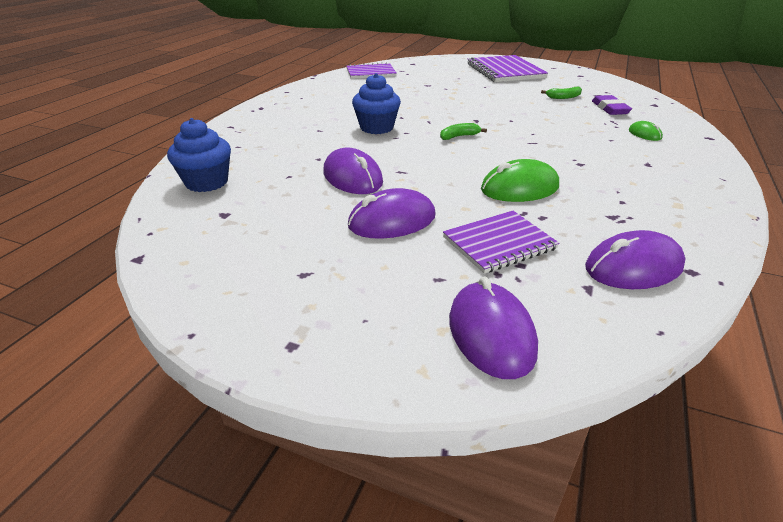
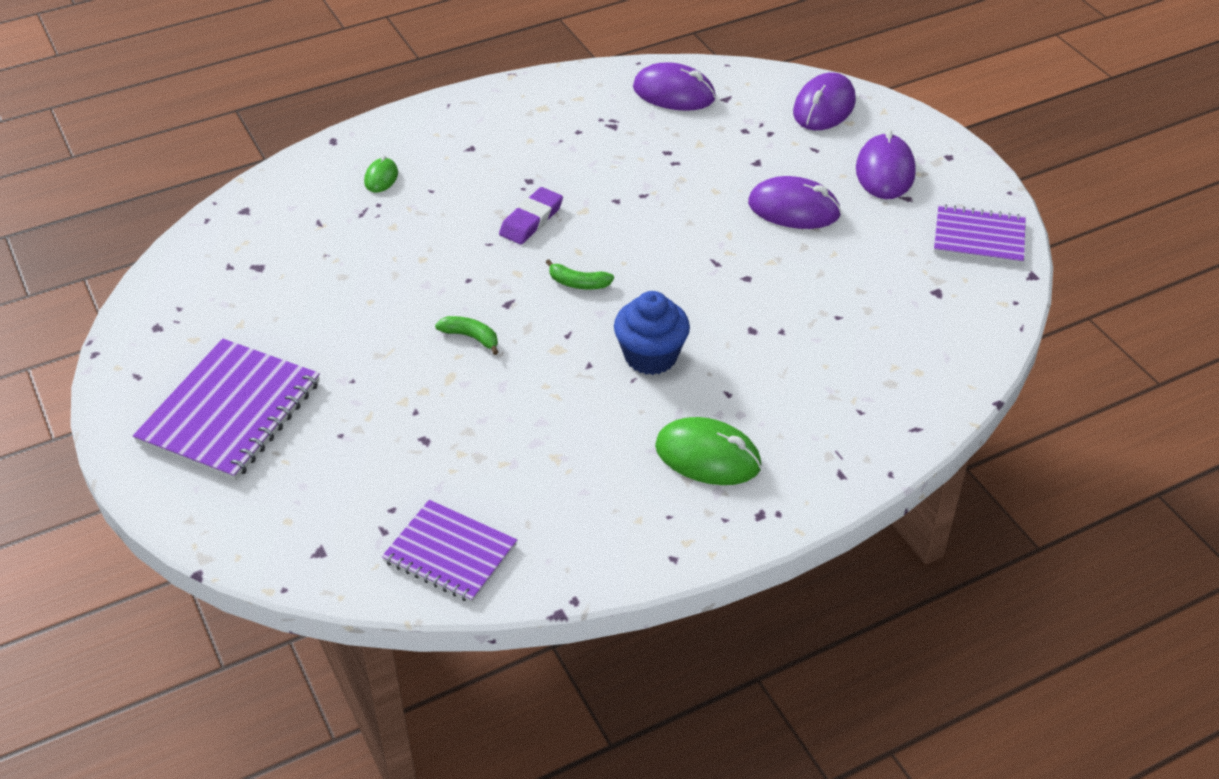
camera: 140 degrees left, 10 degrees up
blue cupcake [167,118,231,192] -> none
purple mouse [323,148,383,194] -> purple mouse moved to [856,129,916,199]
purple notebook [443,211,559,274] -> purple notebook moved to [934,204,1026,265]
green mouse [481,159,559,202] -> green mouse moved to [655,417,761,485]
green banana [541,87,582,99] -> green banana moved to [435,316,498,355]
purple eraser [592,95,632,115] -> purple eraser moved to [499,187,563,244]

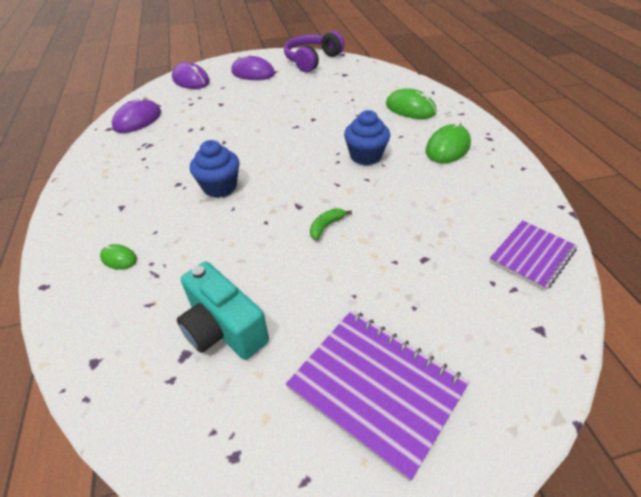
camera: 75 degrees left, 0 degrees up
purple eraser [499,187,563,244] -> blue cupcake [190,140,239,198]
green banana [546,259,614,290] -> none
purple mouse [748,176,841,229] -> none
purple notebook [934,204,1026,265] -> purple headphones [284,31,344,73]
none -> turquoise camera [177,262,269,360]
none -> green mouse [386,88,437,119]

